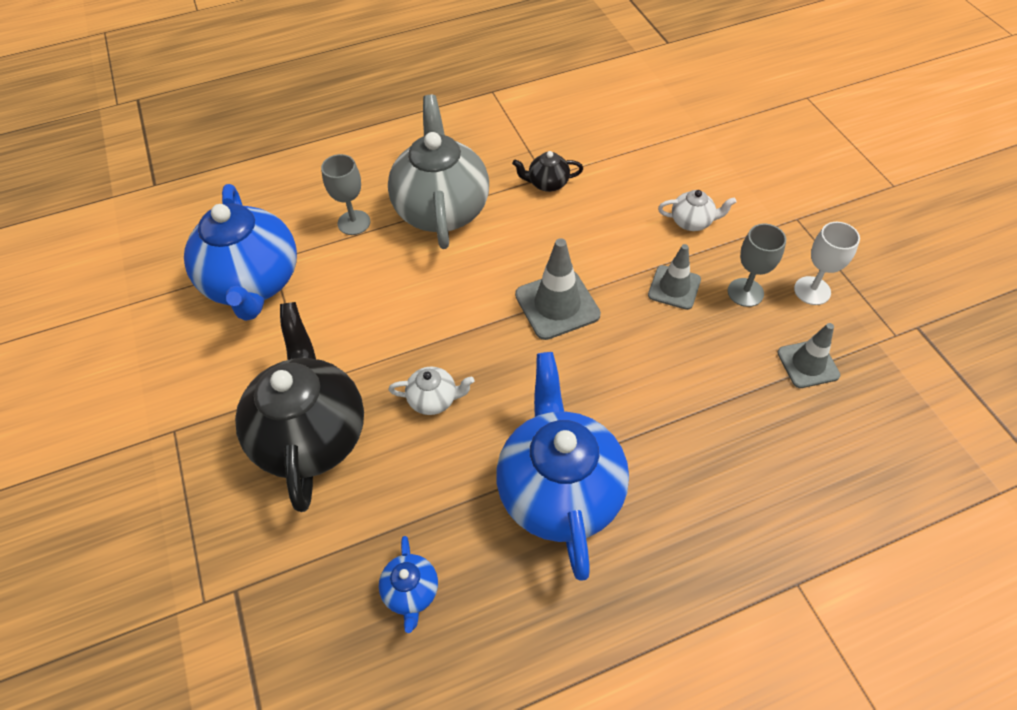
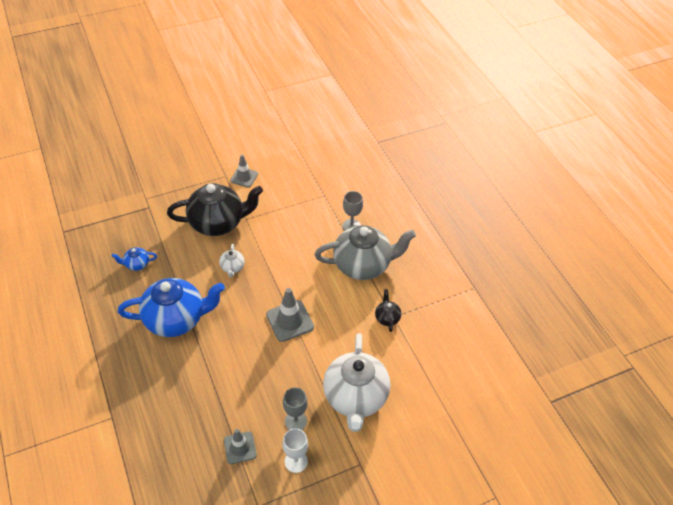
camera: 85 degrees right, 5 degrees down
blue teapot [184,184,297,321] -> none
grey traffic cone [648,244,701,310] -> grey traffic cone moved to [230,155,258,188]
white teapot [658,190,736,231] -> white teapot [323,333,390,432], size x2.32

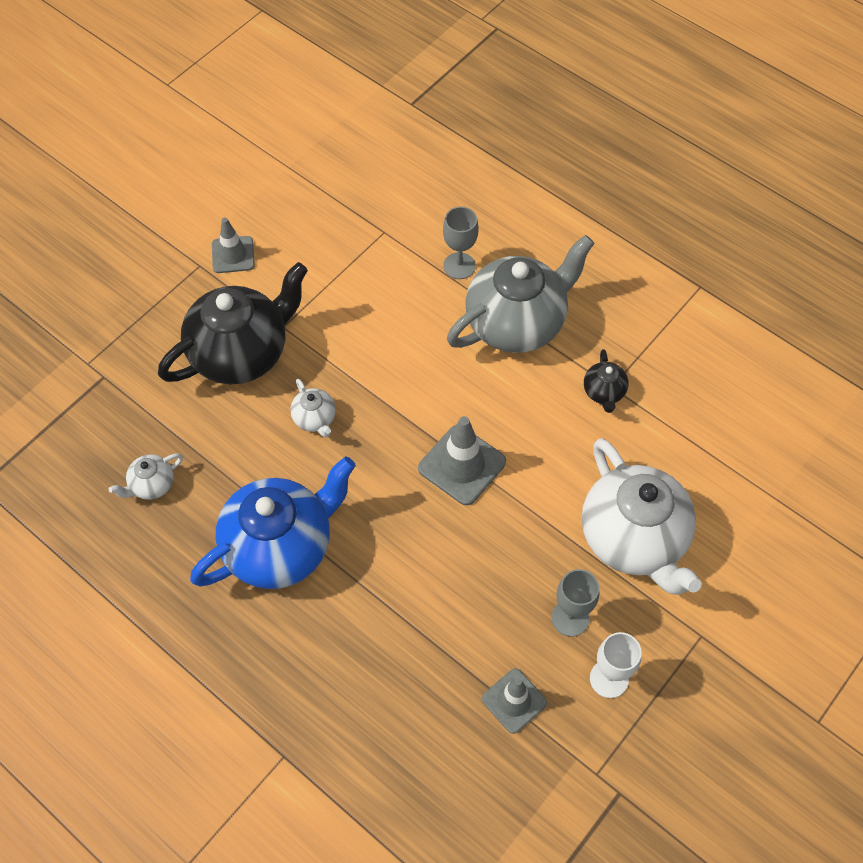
camera: 25 degrees left, 10 degrees up
blue teapot [112,247,157,271] -> white teapot [109,453,183,500]
black teapot [375,289,401,332] -> black teapot turned 150 degrees counterclockwise [584,349,629,413]

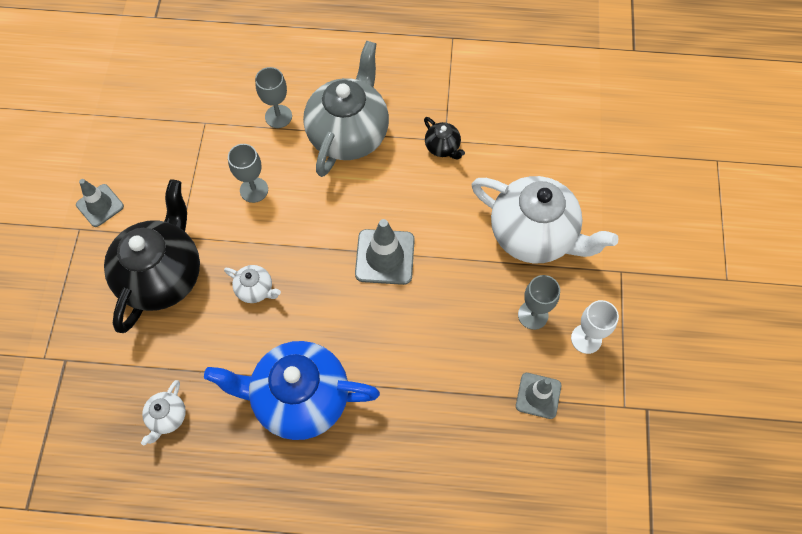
camera: 35 degrees left, 5 degrees up
blue teapot [190,456,356,589] -> blue teapot turned 105 degrees counterclockwise [204,341,380,440]
none -> grey goblet [228,144,268,203]

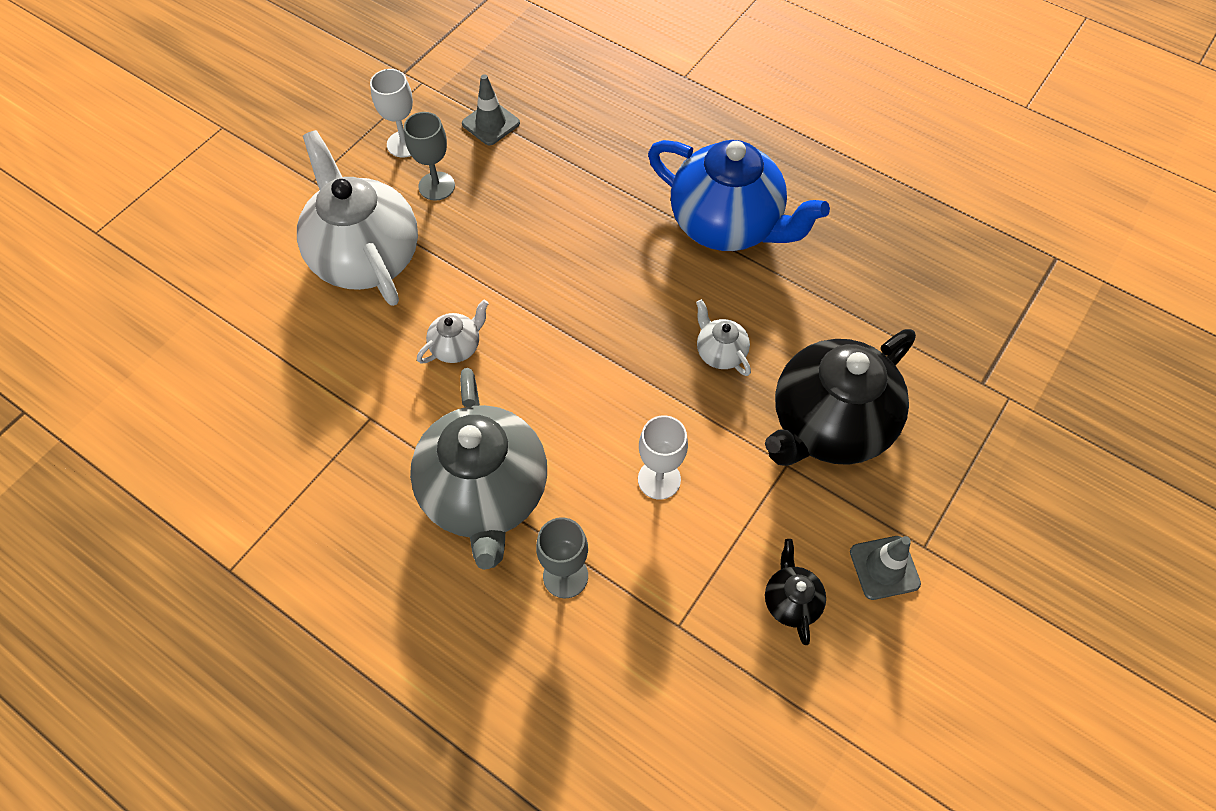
camera: 150 degrees left, 5 degrees down
white teapot [141,380,186,445] -> white teapot moved to [417,300,489,363]
grey goblet [228,144,268,203] -> white goblet [638,415,688,500]
grey teapot [303,40,389,177] -> grey teapot turned 60 degrees counterclockwise [410,368,547,570]
grey traffic cone [355,219,415,285] -> none
black teapot [424,117,465,159] -> black teapot moved to [765,539,826,645]

